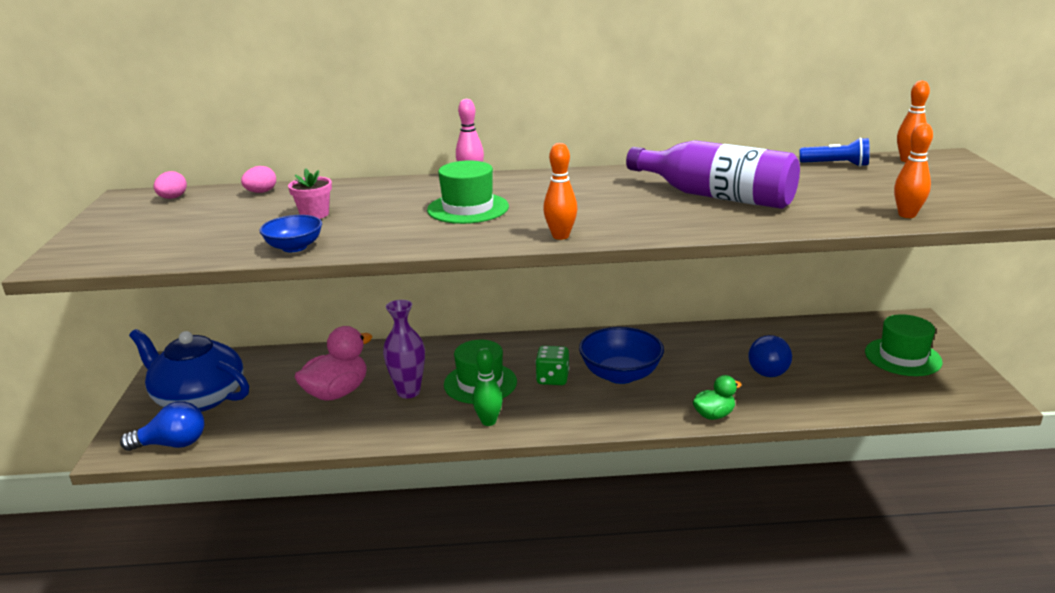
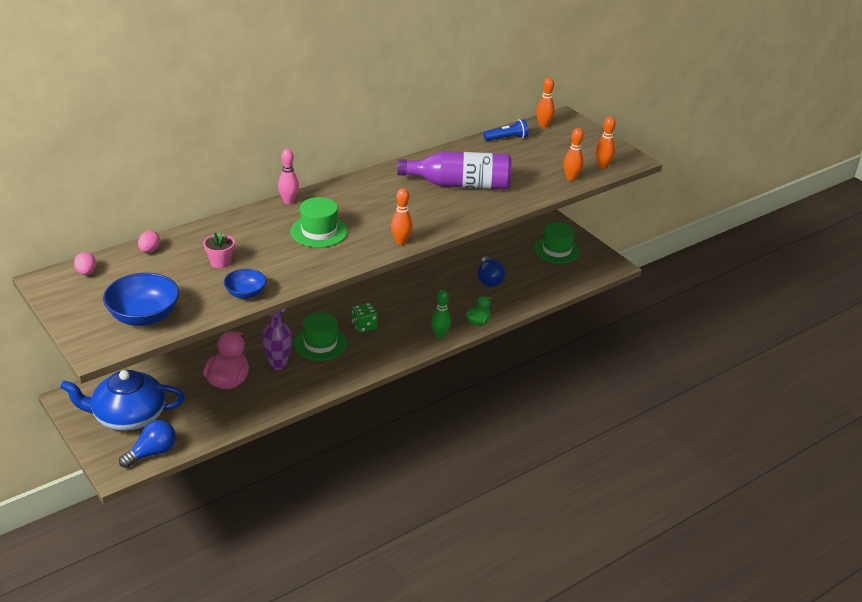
camera: 35 degrees left, 10 degrees up
green bowling pin [473,348,503,426] -> green bowling pin moved to [431,289,451,338]
blue bowl [579,327,664,384] -> blue bowl moved to [103,273,179,326]
none -> orange bowling pin [596,117,616,169]

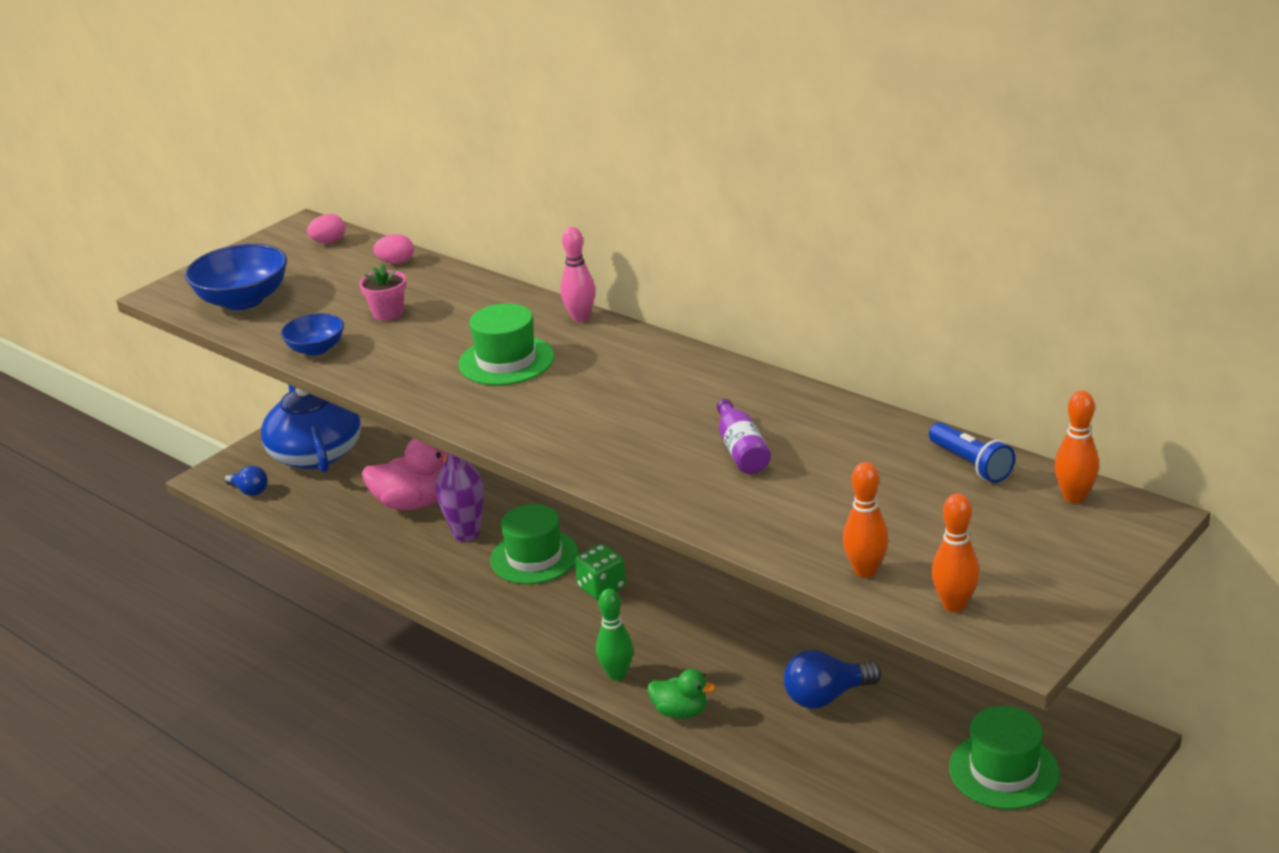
camera: 80 degrees right, 5 degrees down
blue light bulb [119,420,176,468] -> blue light bulb [224,466,268,496], size x0.64
orange bowling pin [391,188,413,245] -> none
purple bottle [397,151,511,189] -> purple bottle [717,399,771,474], size x0.50

